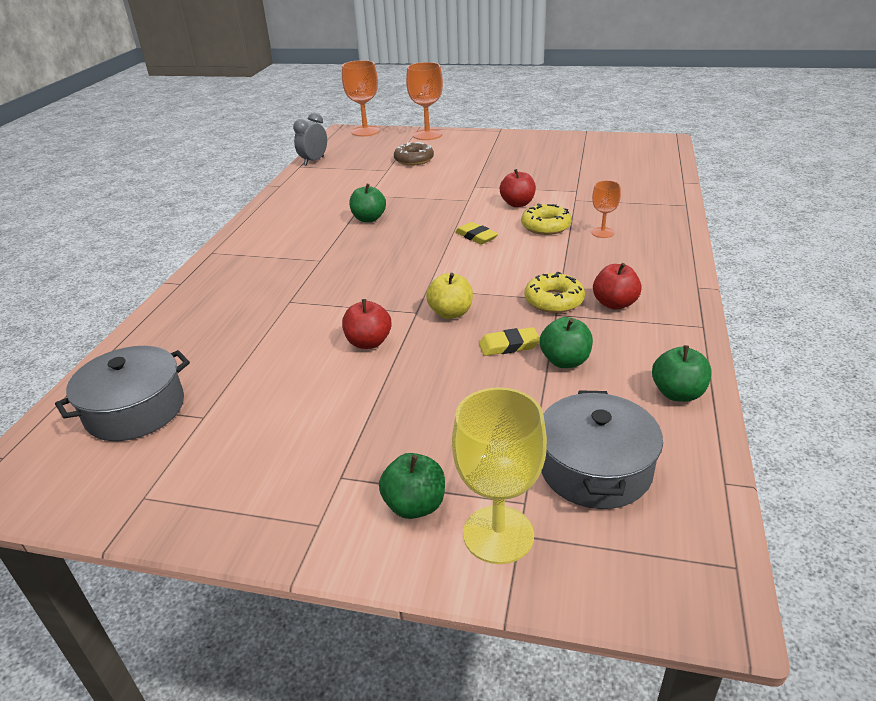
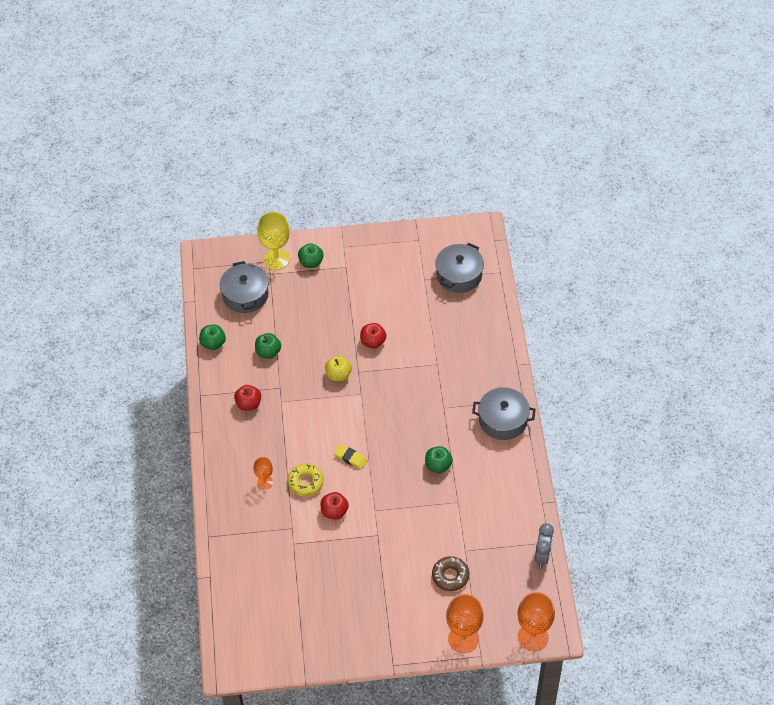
camera: 160 degrees right, 20 degrees up
yellow eraser [479,327,540,356] -> none
yellow donut [524,272,585,313] -> none
none -> grey pot [472,387,536,440]

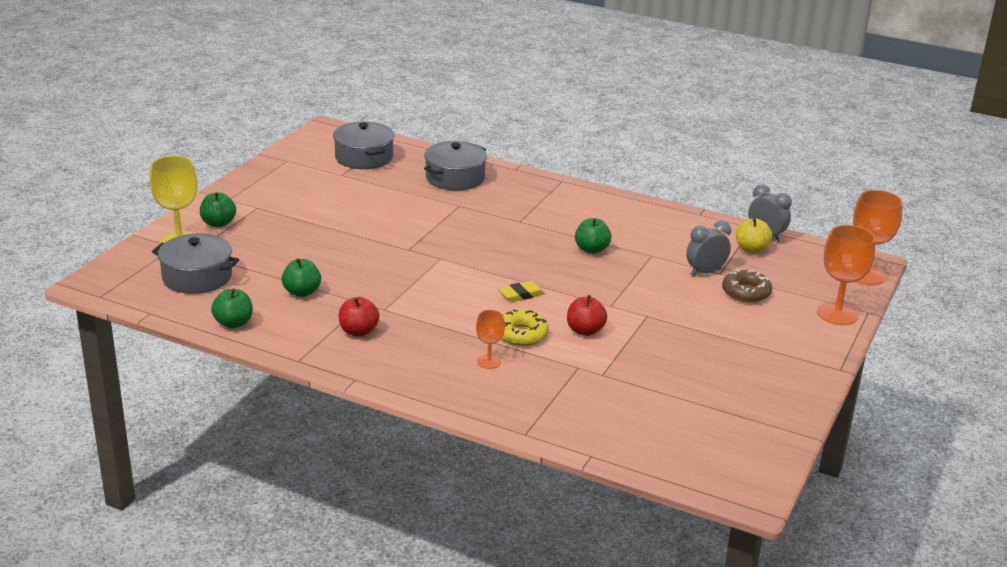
camera: 60 degrees left, 25 degrees down
yellow apple [325,356,352,382] -> yellow apple moved to [736,218,772,254]
red apple [360,323,387,349] -> none
grey pot [472,387,536,440] -> grey pot moved to [424,141,487,191]
none -> grey clock [686,221,731,276]

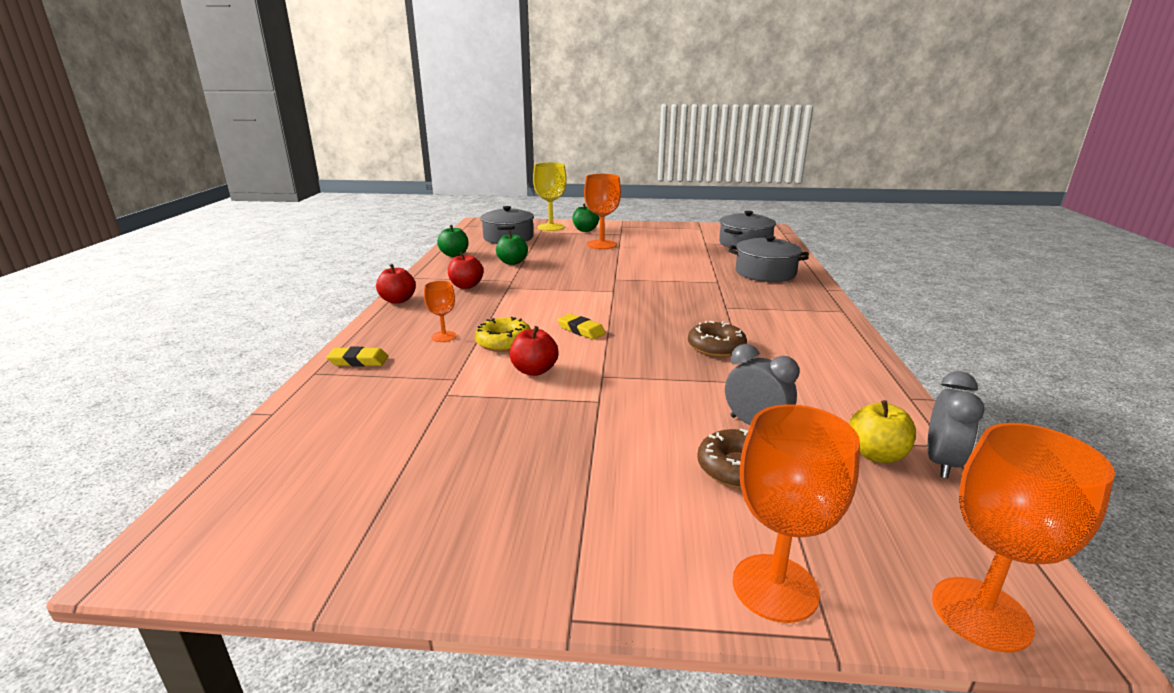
camera: 70 degrees right, 5 degrees down
green apple [575,218,612,254] -> brown donut [688,321,747,357]
none -> yellow eraser [326,347,388,367]
none -> red apple [376,264,416,304]
none -> orange goblet [584,174,621,249]

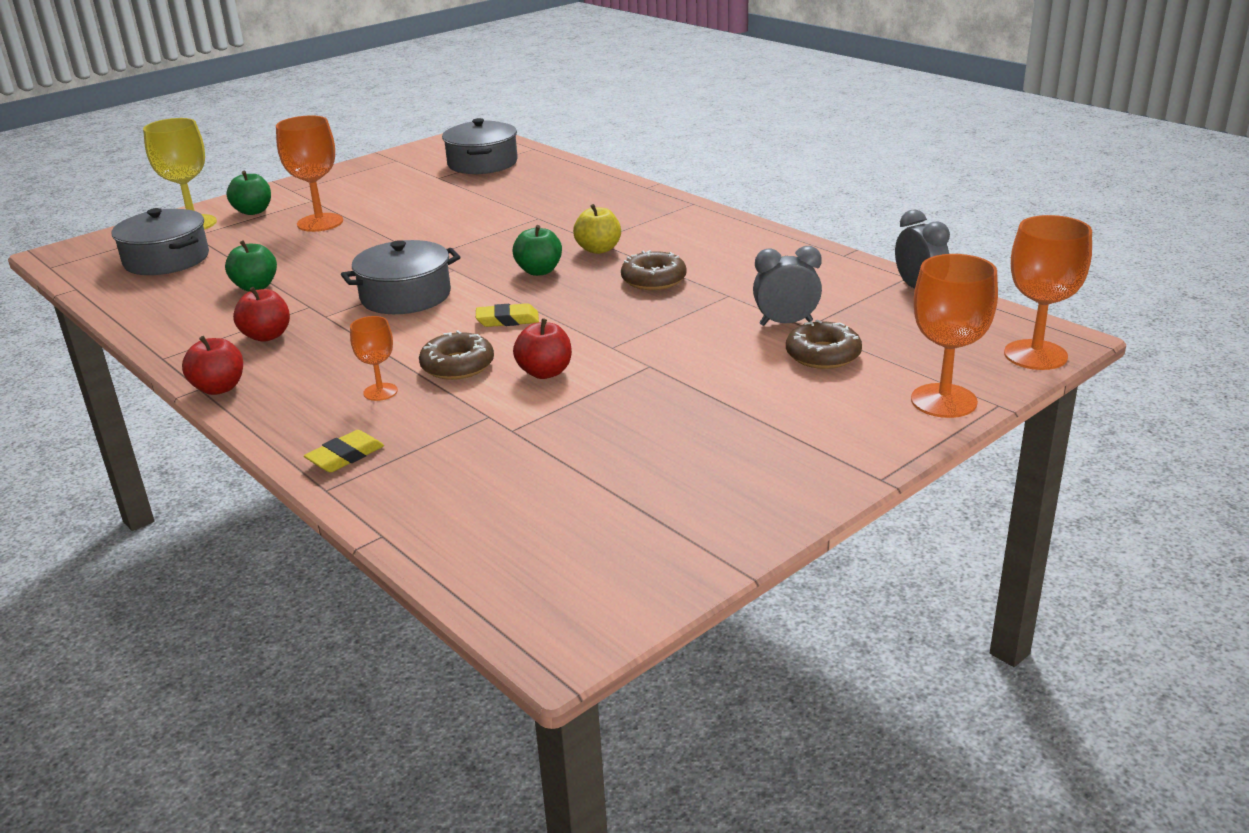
camera: 45 degrees left, 5 degrees up
green apple [437,225,469,257] -> green apple moved to [513,225,562,276]
yellow donut [475,317,531,352] -> brown donut [419,330,494,380]
grey pot [728,235,809,282] -> grey pot moved to [341,240,460,314]
yellow apple [849,400,916,463] -> yellow apple moved to [573,204,621,254]

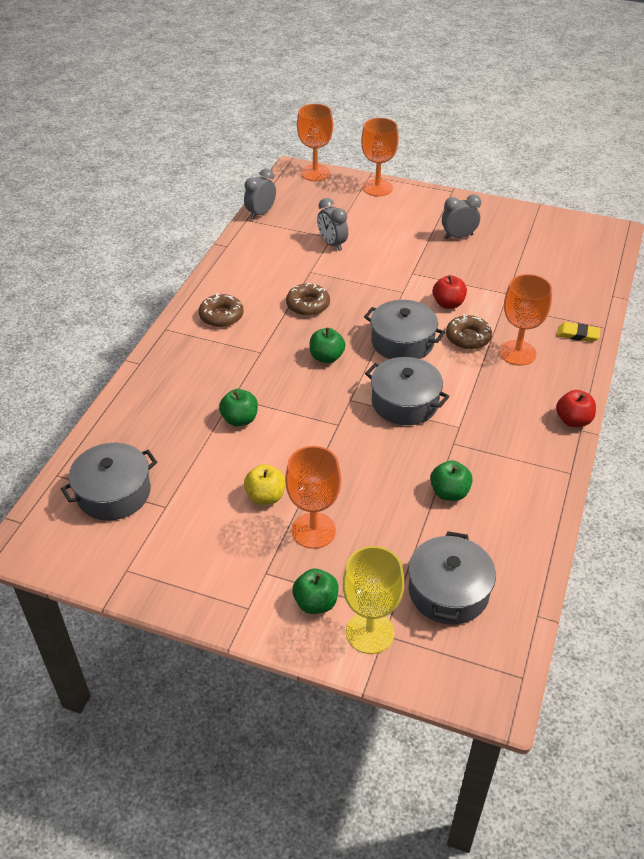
camera: 120 degrees left, 15 degrees up
red apple [233,287,290,342] -> none
orange goblet [350,316,398,401] -> orange goblet [499,274,552,366], size x1.81
yellow eraser [476,303,539,327] -> grey pot [364,300,445,359]
yellow apple [573,204,621,254] -> yellow apple moved to [244,464,286,505]
brown donut [786,320,862,369] -> brown donut moved to [199,293,244,327]
none -> green apple [219,389,258,426]
none -> grey clock [442,194,481,239]

